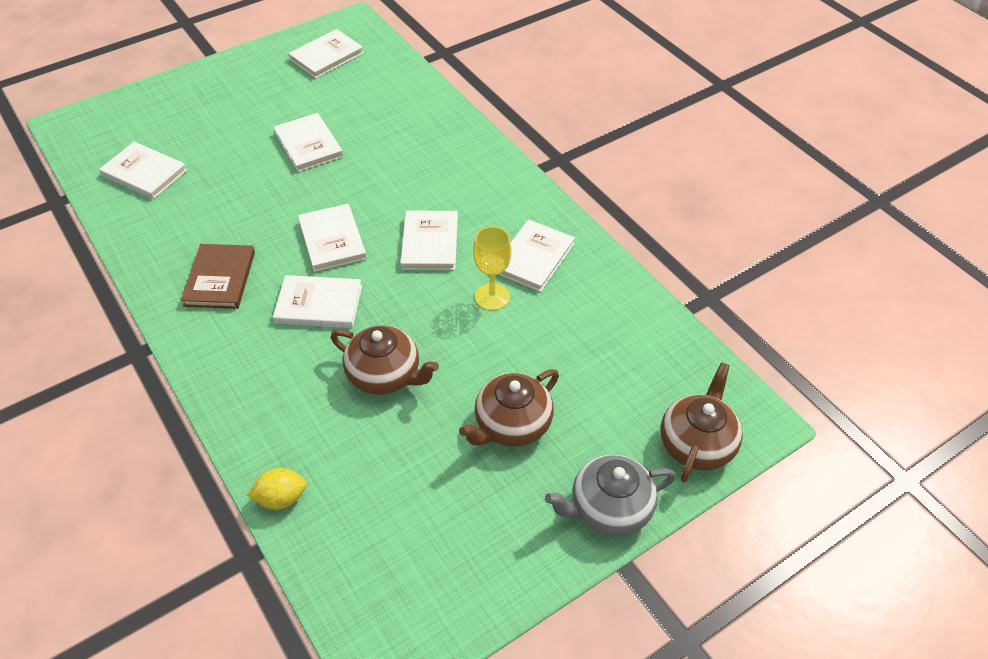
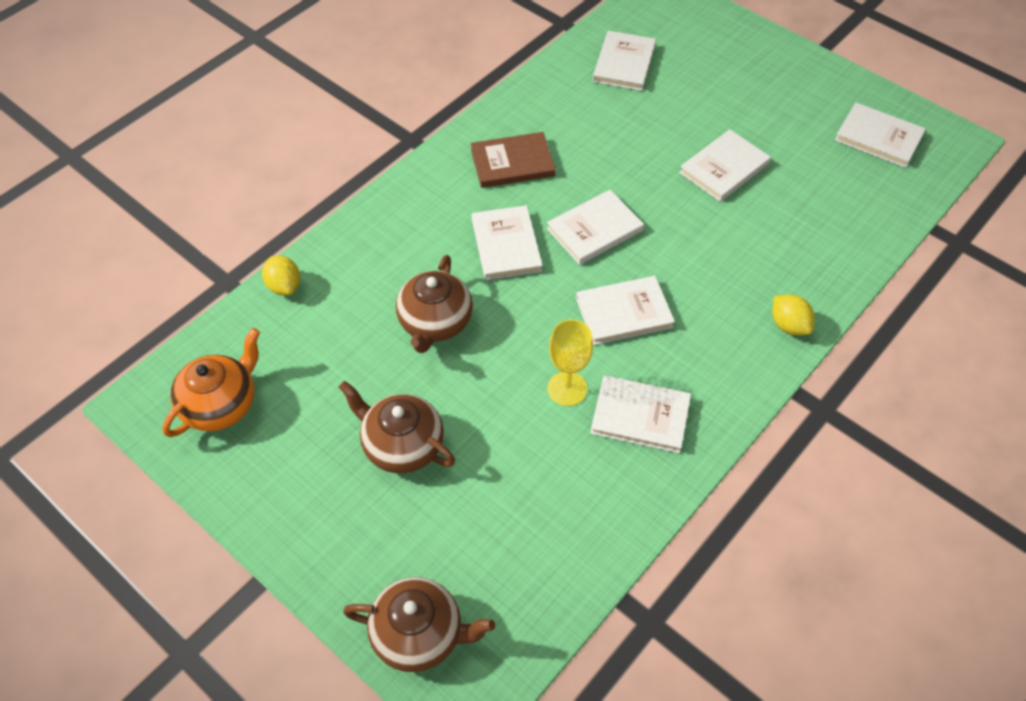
camera: 75 degrees right, 5 degrees up
grey teapot [545,454,676,536] -> none
none -> orange teapot [162,328,260,437]
none -> yellow lemon [772,295,815,335]

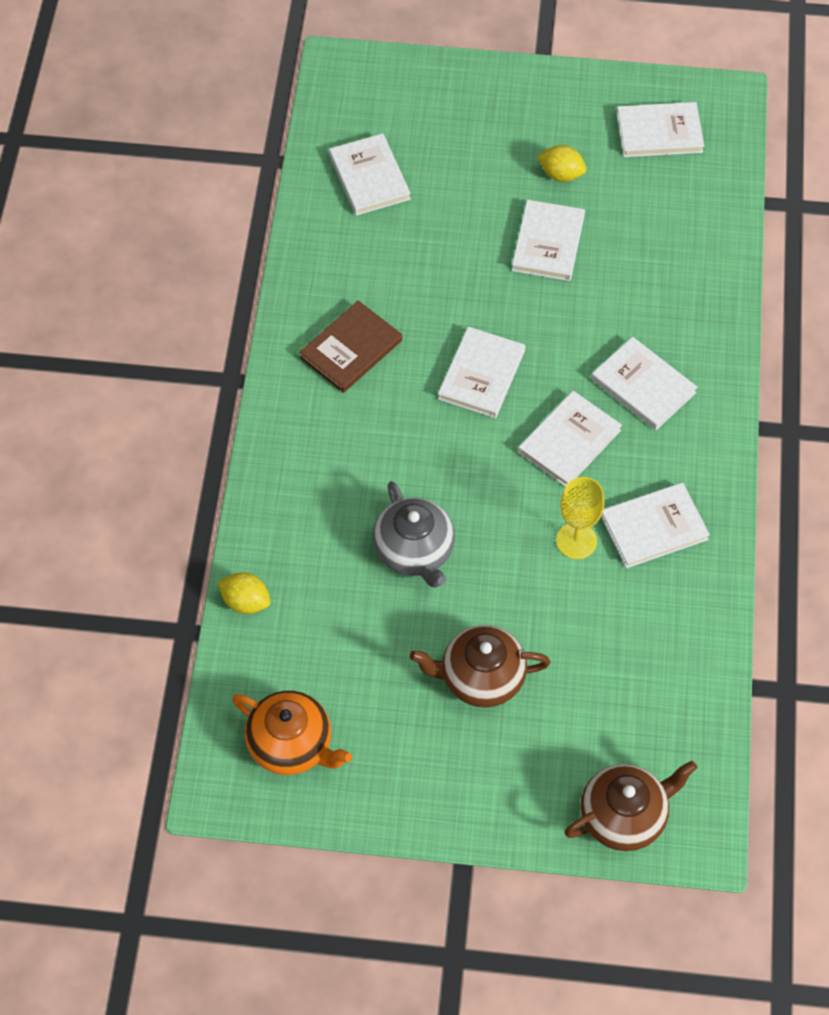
camera: 35 degrees left, 5 degrees up
orange teapot [162,328,260,437] -> orange teapot turned 120 degrees clockwise [232,691,352,775]
brown teapot [396,255,473,353] -> grey teapot [373,481,455,588]
white book [472,205,543,280] -> white book moved to [591,337,698,430]
yellow lemon [772,295,815,335] -> yellow lemon moved to [537,145,587,182]

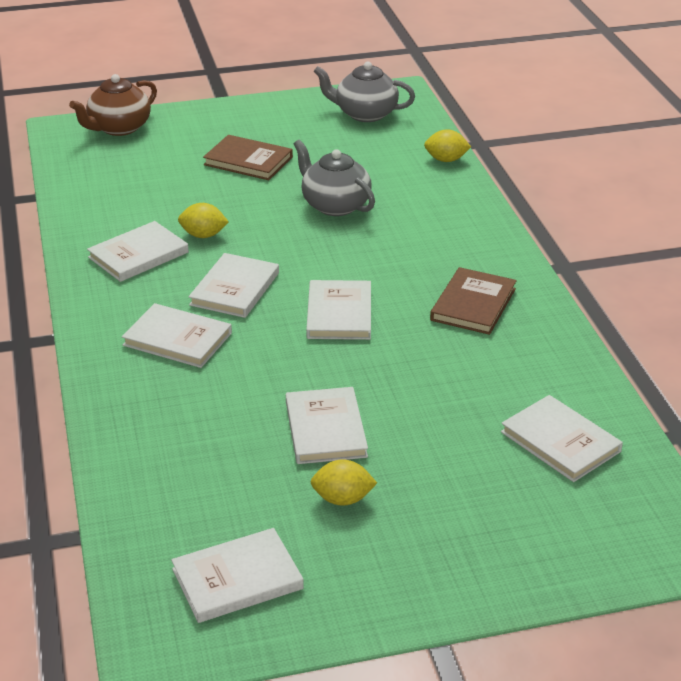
camera: 160 degrees right, 25 degrees down
orange teapot [232,691,352,775] -> grey teapot [313,61,415,122]
brown teapot [410,625,550,708] -> brown book [203,135,293,180]
yellow goblet [556,477,605,559] -> yellow lemon [178,203,229,238]

